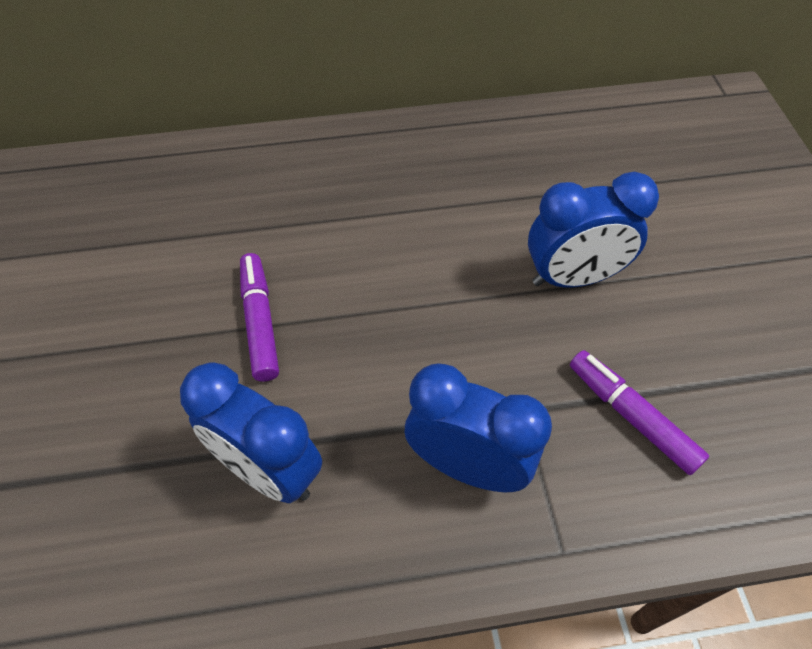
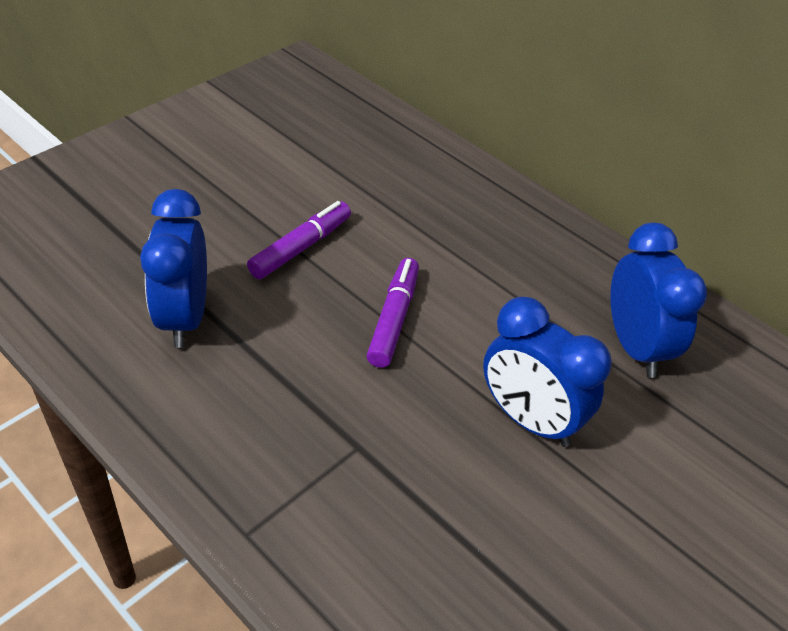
camera: 50 degrees right, 10 degrees down
blue clock [405,363,552,492] -> blue clock moved to [610,223,707,378]
purple marker [570,350,709,475] -> purple marker moved to [366,258,419,368]

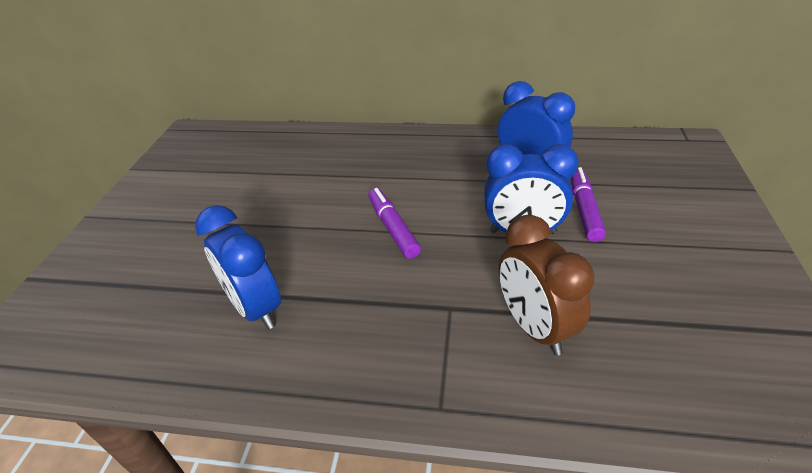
camera: 30 degrees left, 5 degrees down
purple marker [247,201,351,279] -> purple marker moved to [570,167,606,242]
none -> brown clock [499,215,595,355]

